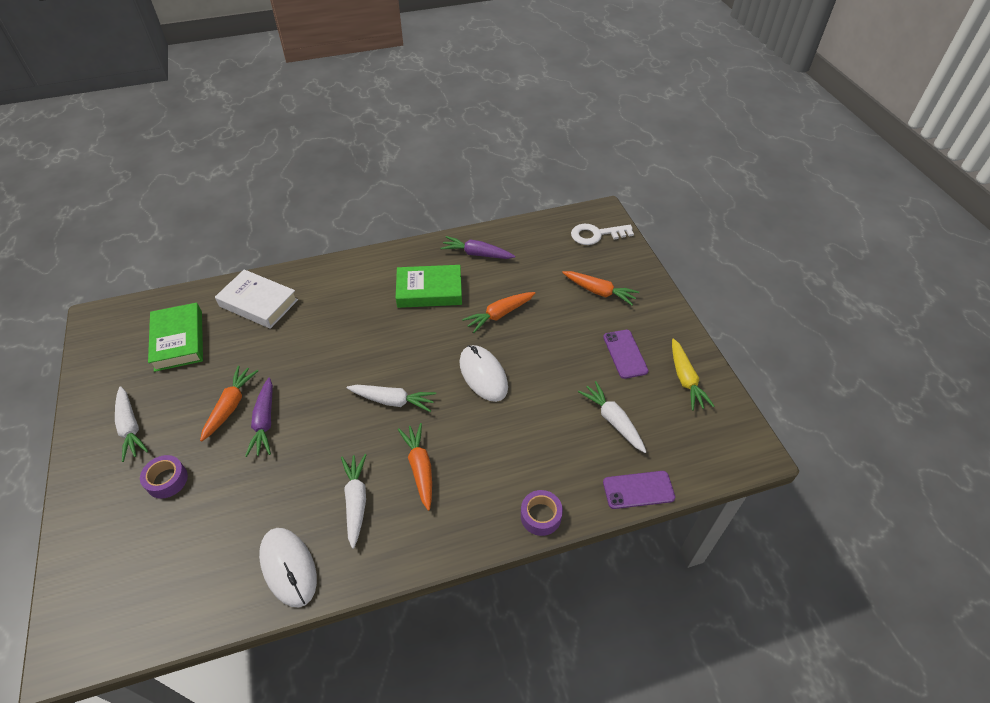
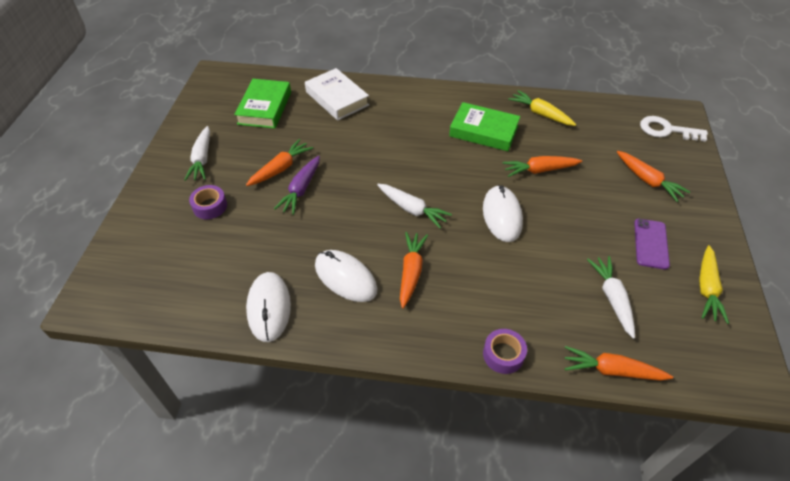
camera: 25 degrees right, 0 degrees up
white carrot [341,454,367,549] -> white mouse [315,250,378,302]
purple carrot [440,236,515,259] -> yellow carrot [508,90,576,126]
purple phone [603,471,675,509] -> orange carrot [564,346,673,381]

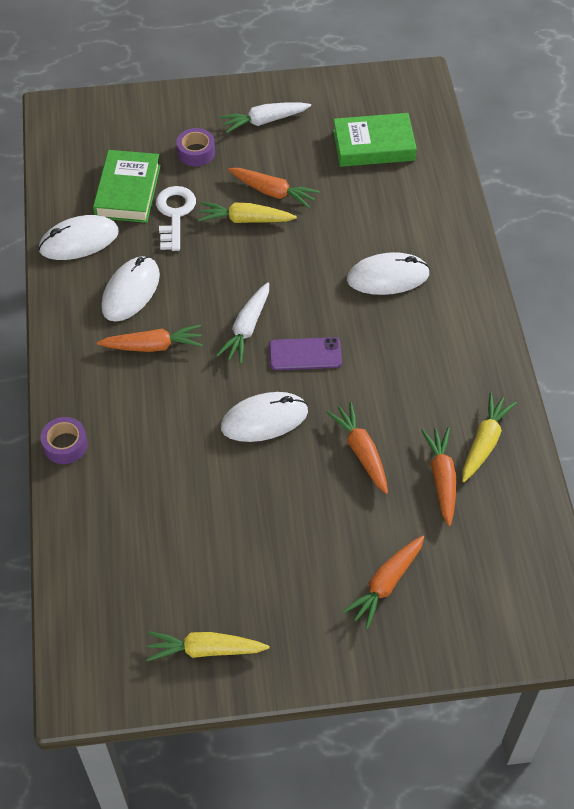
camera: 75 degrees right, 5 degrees up
purple carrot [274,156,320,215] -> yellow carrot [198,202,297,223]
white book [305,68,369,120] -> none
green book [449,102,520,151] -> green book moved to [93,150,160,223]
orange carrot [564,346,673,381] -> orange carrot moved to [421,427,456,526]
white carrot [587,256,635,339] -> none
purple phone [634,219,670,270] -> purple phone moved to [269,337,342,370]
white key [640,116,708,142] -> white key moved to [156,186,196,251]
none -> white mouse [347,252,430,295]

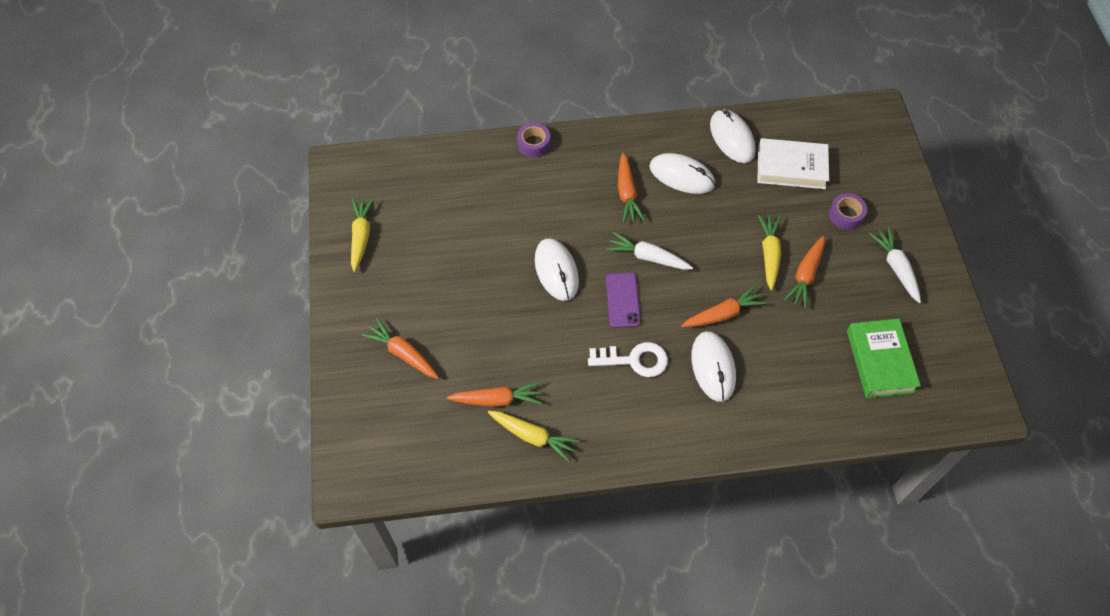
camera: 90 degrees right, 5 degrees up
green book [93,150,160,223] -> white book [757,138,829,189]
white key [156,186,196,251] -> white key moved to [588,342,668,377]
orange carrot [326,402,388,494] -> orange carrot moved to [681,285,767,327]

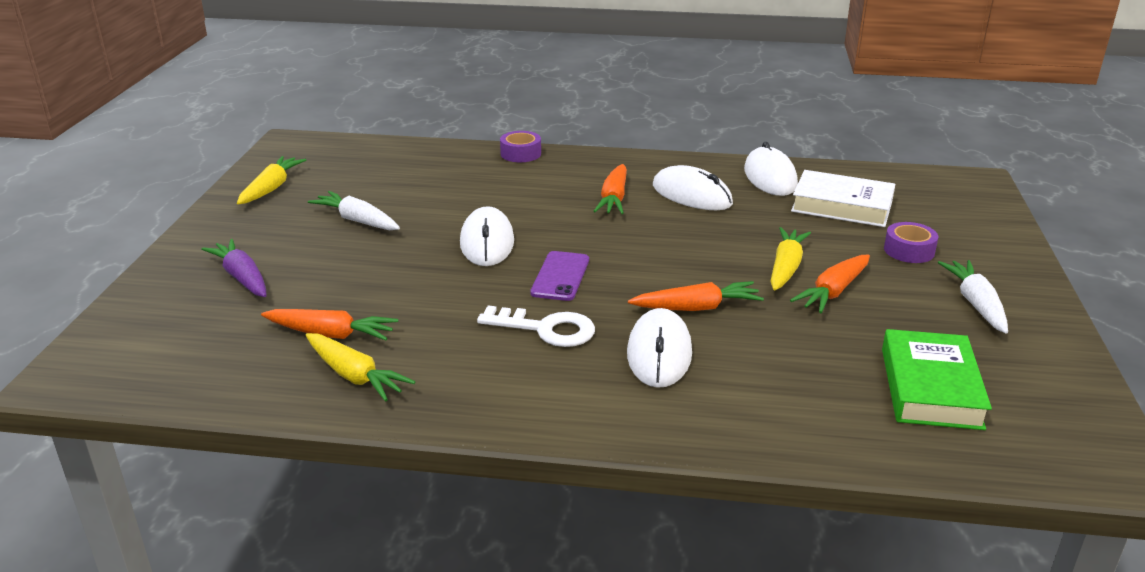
camera: 15 degrees right, 30 degrees down
orange carrot [361,318,439,379] -> purple carrot [201,239,267,297]
white carrot [606,232,693,270] -> white carrot moved to [308,191,400,230]

